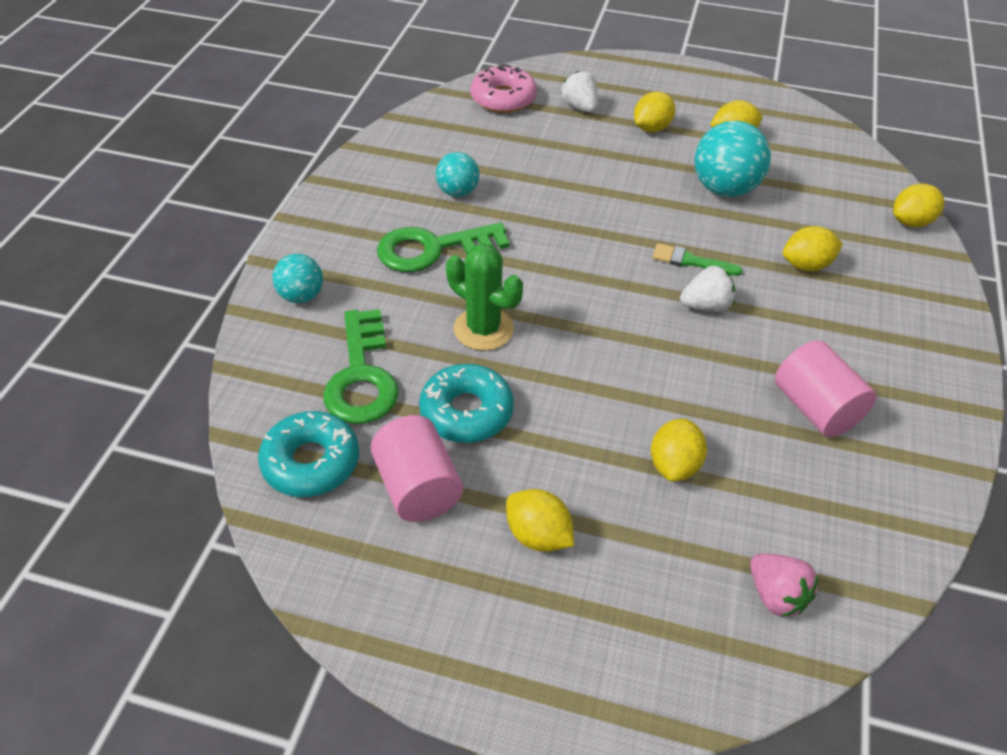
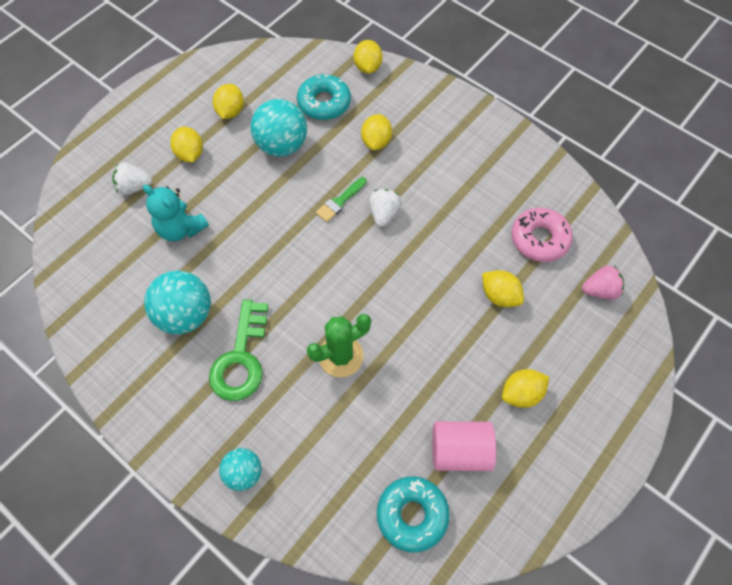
camera: 65 degrees left, 15 degrees up
green key [323,309,399,424] -> none
turquoise donut [419,364,514,443] -> turquoise donut moved to [297,74,351,120]
turquoise ball [436,152,479,197] -> turquoise ball [144,270,211,334], size x1.69
pink donut [470,64,537,113] -> pink donut moved to [511,208,573,262]
pink cylinder [775,340,877,437] -> none
none -> turquoise teddy bear [143,185,209,242]

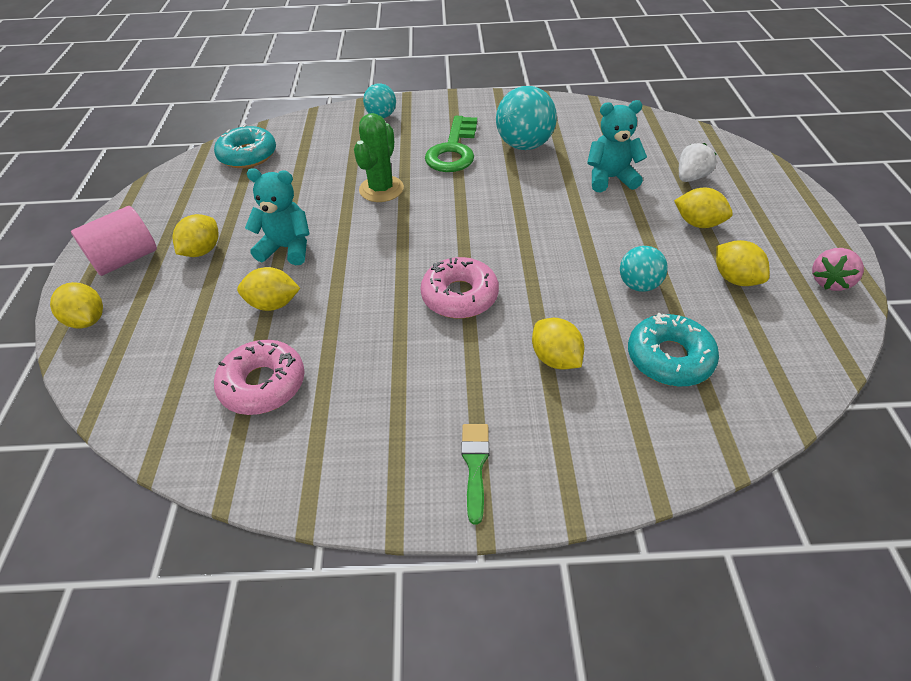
camera: 140 degrees right, 15 degrees down
green key [209,300,268,401] -> green key turned 135 degrees counterclockwise [425,116,477,172]
turquoise ball [251,99,307,157] -> turquoise ball [620,246,668,292], size x0.59
green brush [316,177,367,222] -> green brush moved to [461,424,489,524]
yellow lemon [354,40,383,74] -> yellow lemon moved to [50,282,103,329]
white strawberry [369,189,402,227] -> pink donut [421,257,499,318]
pink cylinder [432,421,496,471] -> pink cylinder moved to [71,206,157,276]
pink strawberry [582,266,624,300] -> pink strawberry moved to [812,248,864,291]
none -> turquoise teddy bear [245,168,309,265]

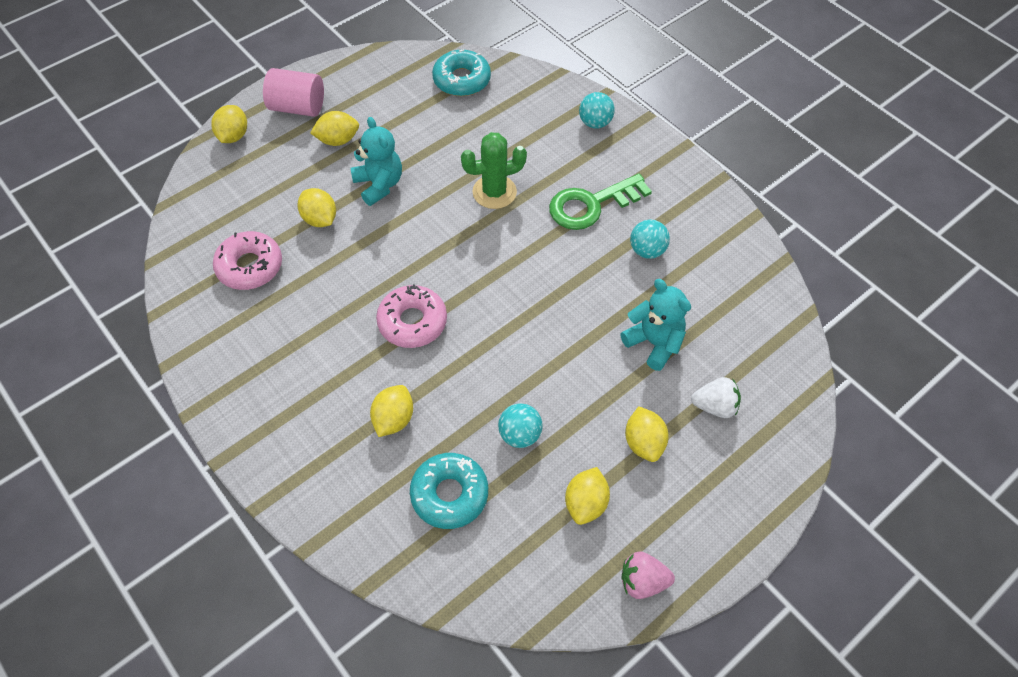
camera: 50 degrees right, 10 degrees up
green brush [461,424,489,524] -> none
turquoise ball [496,86,557,150] -> turquoise ball [630,220,670,259], size x0.59

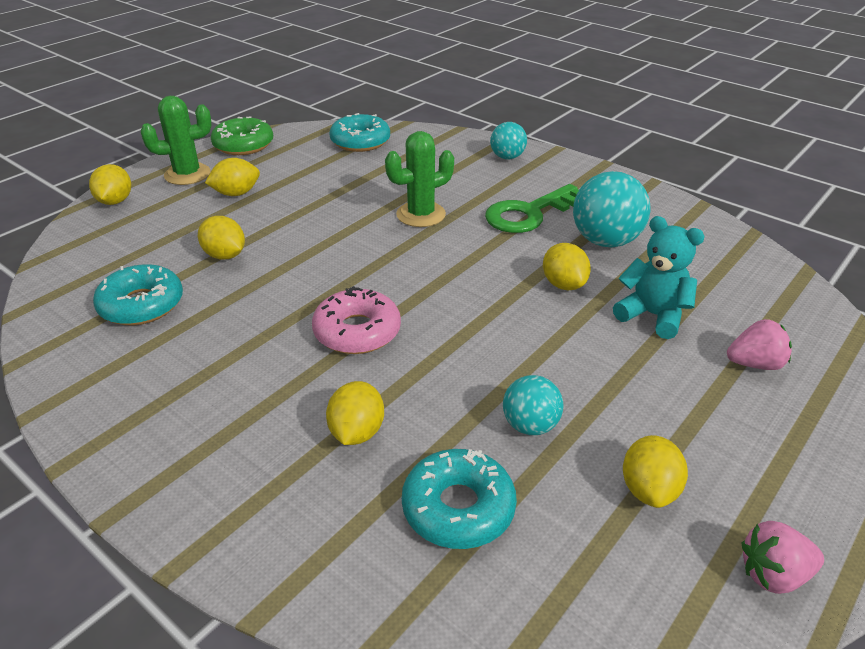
camera: 10 degrees left, 20 degrees down
pink donut [213,231,282,290] -> turquoise donut [93,264,183,325]
pink cylinder [263,68,324,117] -> green cactus [141,96,211,185]
turquoise teddy bear [350,117,402,206] -> none
yellow lemon [625,406,669,462] -> yellow lemon moved to [543,243,591,290]
turquoise ball [630,220,670,259] -> turquoise ball [573,171,651,247], size x1.69
white strawberry [691,377,741,418] -> pink strawberry [727,319,792,370]
none -> green donut [211,116,273,155]

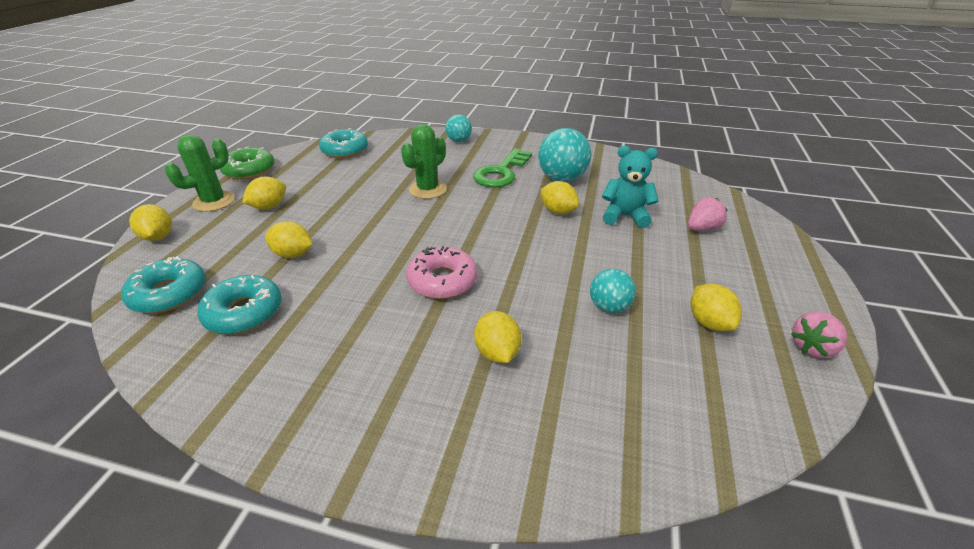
camera: 25 degrees left, 0 degrees up
turquoise donut [402,449,517,549] -> turquoise donut moved to [121,256,206,313]

